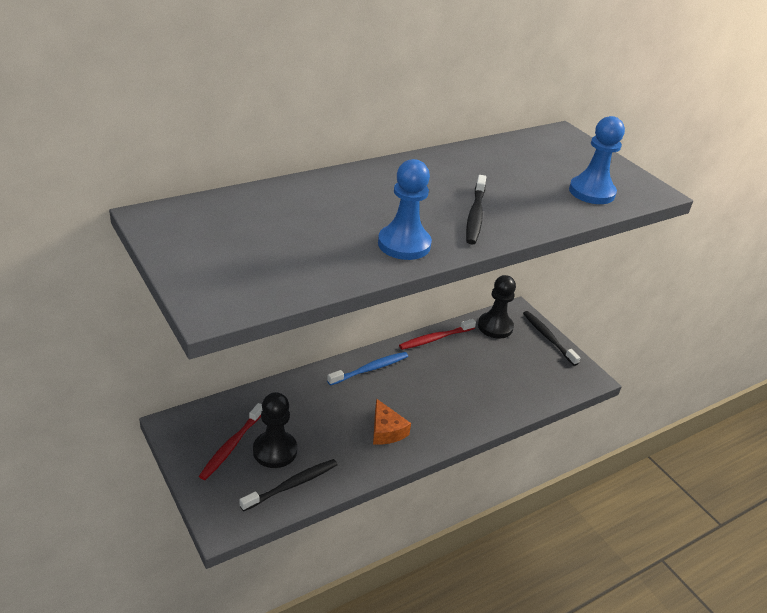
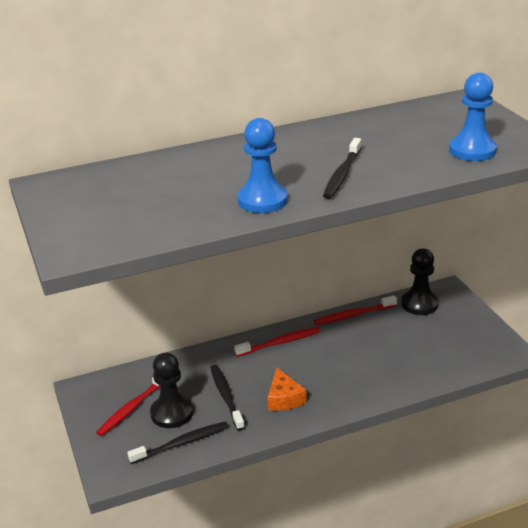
camera: 15 degrees right, 5 degrees down
blue toothbrush [327,352,408,386] -> red toothbrush [234,327,321,357]
black toothbrush [523,311,580,366] -> black toothbrush moved to [210,365,245,431]

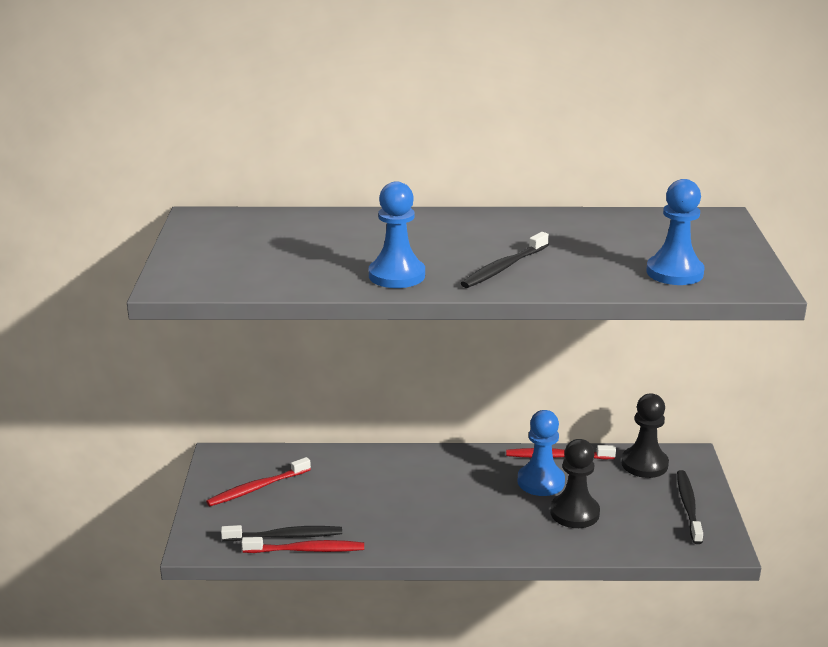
camera: 20 degrees right, 5 degrees down
black pawn [150,353,193,428] -> black pawn moved to [550,439,600,528]
black toothbrush [210,365,245,431] -> black toothbrush moved to [677,470,703,544]
red toothbrush [234,327,321,357] -> red toothbrush moved to [241,537,364,553]
orange cheese [268,367,307,411] -> none
none -> blue pawn [517,410,565,496]

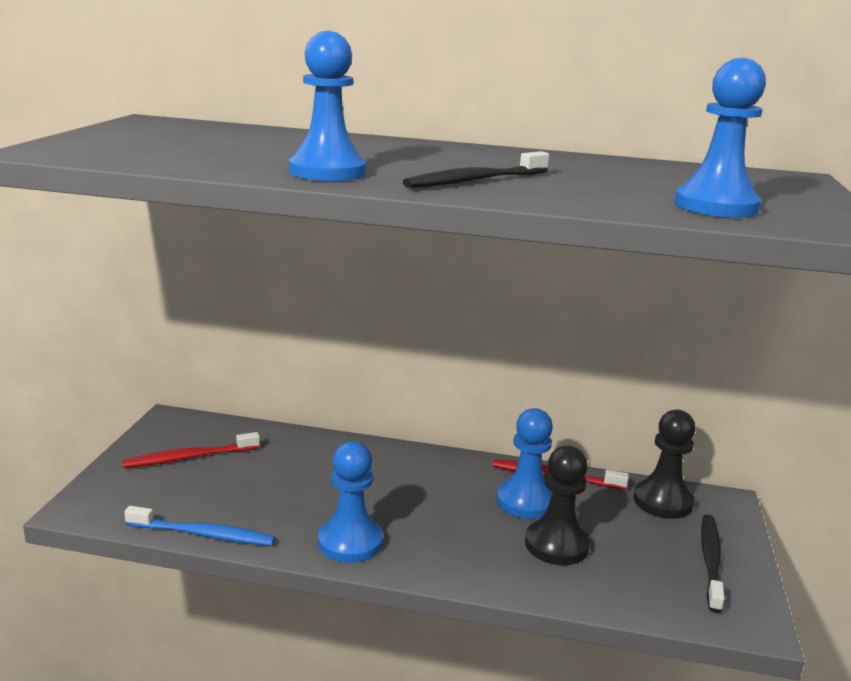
camera: 10 degrees right, 5 degrees down
black toothbrush [221,525,342,541] -> none
red toothbrush [241,537,364,553] -> blue toothbrush [124,506,275,546]
none -> blue pawn [318,441,383,563]

